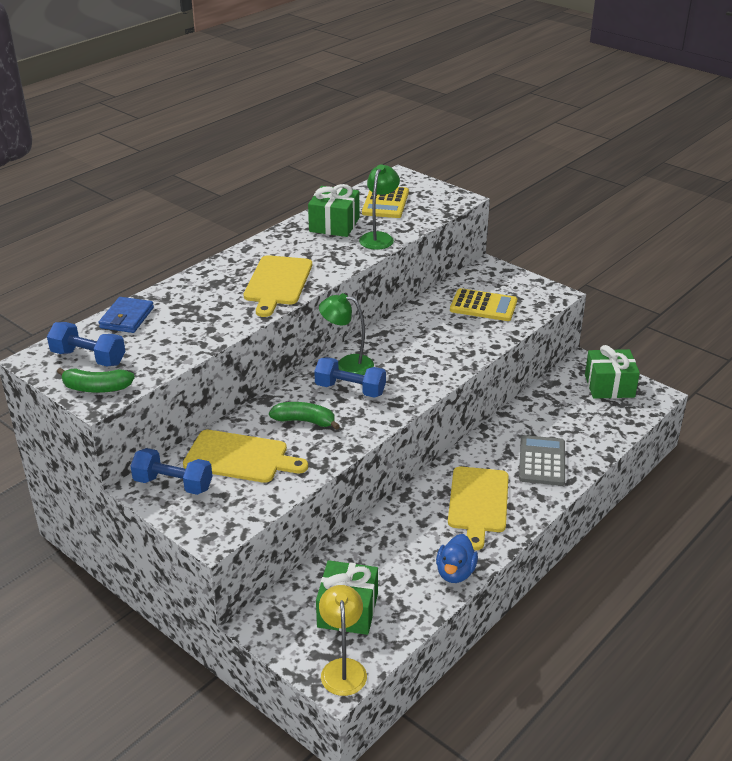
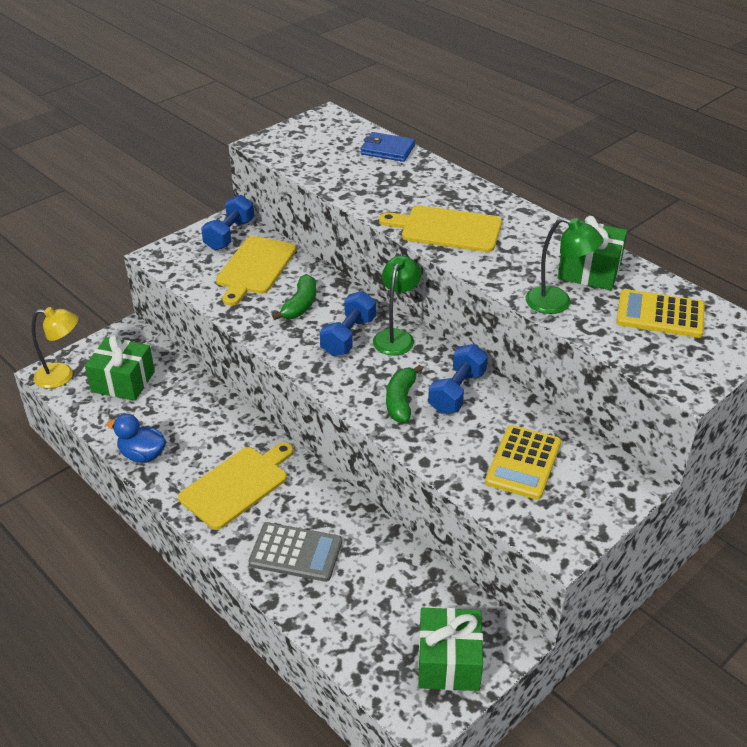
camera: 95 degrees right, 5 degrees up
blue dumbbell [47,322,125,366] -> blue dumbbell moved to [428,344,488,414]
green banana [57,367,135,393] -> green banana moved to [386,365,423,423]
yellow cutting board [448,467,509,550] -> yellow cutting board turned 120 degrees clockwise [178,442,294,530]

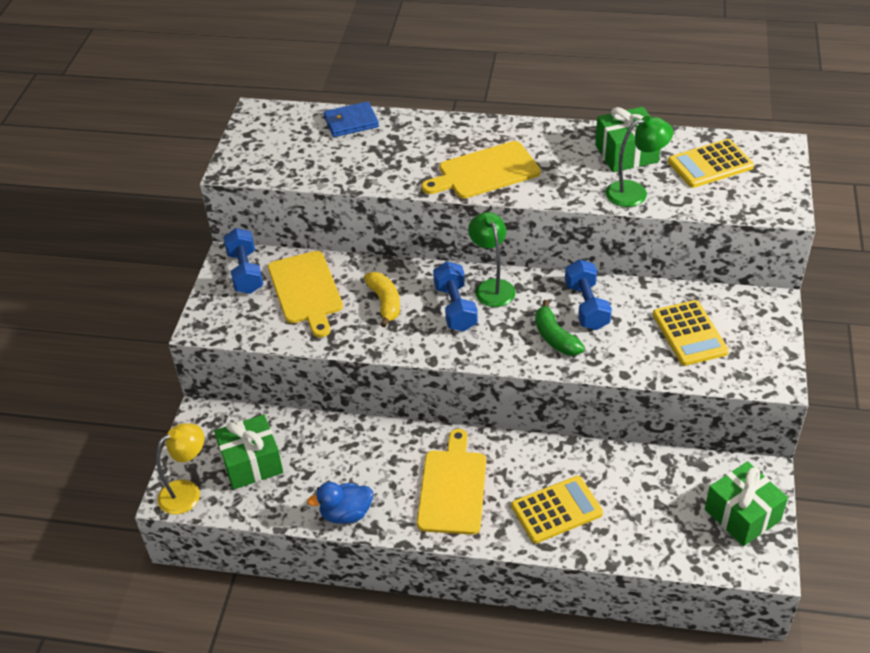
camera: 35 degrees left, 5 degrees up
grey calculator [248,522,342,582] -> yellow calculator [511,476,603,544]
green banana [272,274,316,320] -> yellow banana [364,272,400,327]

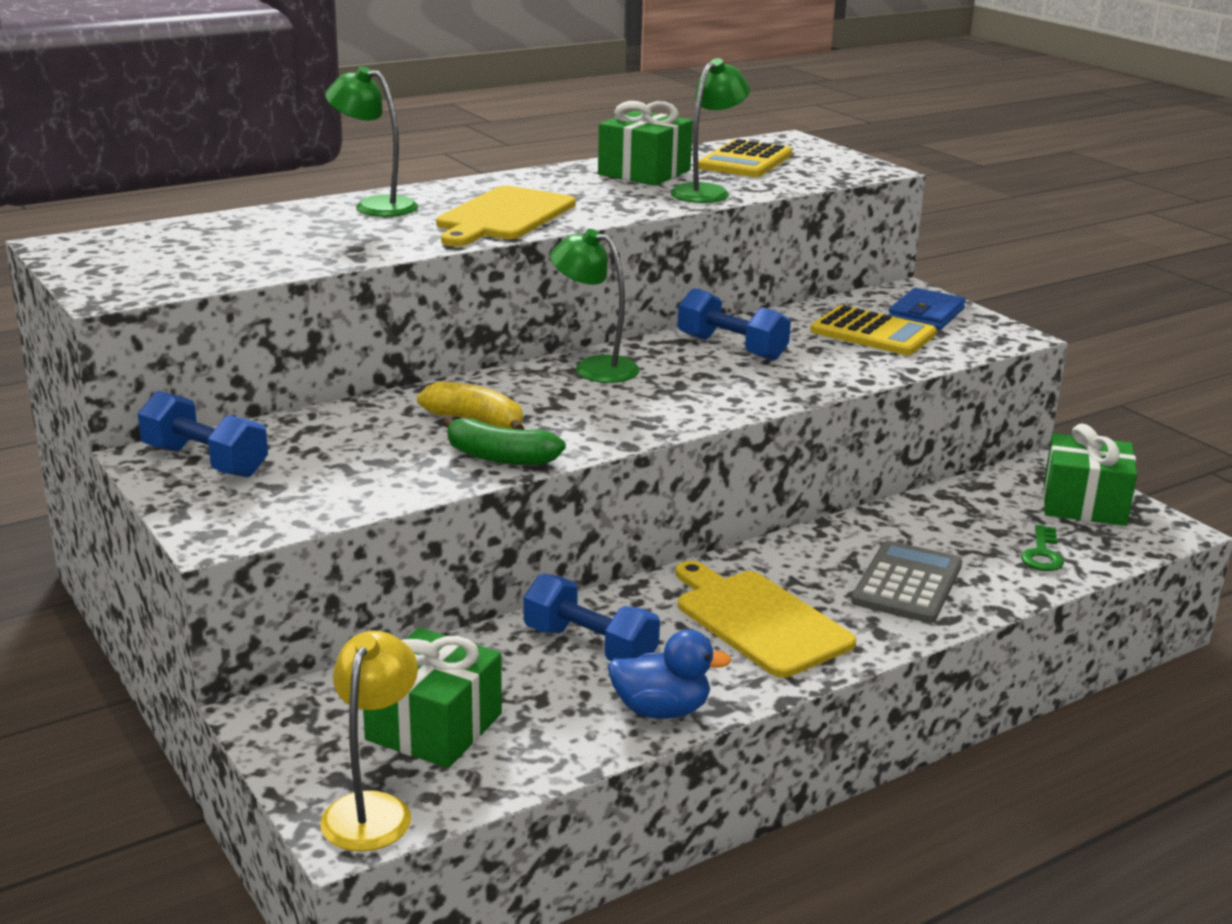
camera: 45 degrees left, 20 degrees down
yellow cutting board [268,251,343,338] -> none
blue duck [307,482,373,524] -> blue duck turned 120 degrees counterclockwise [607,629,731,719]
blue wallet [324,101,379,137] -> blue wallet moved to [889,288,966,330]
blue dumbbell [433,261,478,331] -> blue dumbbell moved to [524,574,660,661]
yellow calculator [511,476,603,544] -> grey calculator [851,541,962,623]
green banana [535,300,585,356] -> green banana moved to [442,416,566,466]
none -> green lamp [325,66,418,217]
none -> green key [1021,525,1064,571]

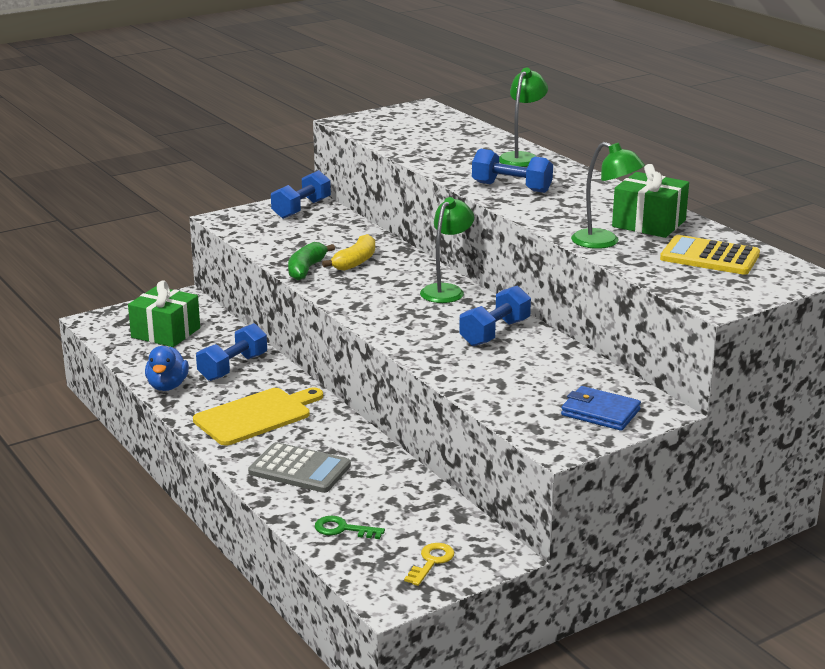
camera: 90 degrees right, 0 degrees up
yellow lamp [320,631,418,851] -> none
yellow cutting board [436,186,576,246] -> blue dumbbell [472,149,553,193]
yellow calculator [810,305,937,355] -> none
green gift [1043,424,1137,526] -> yellow key [404,543,454,586]

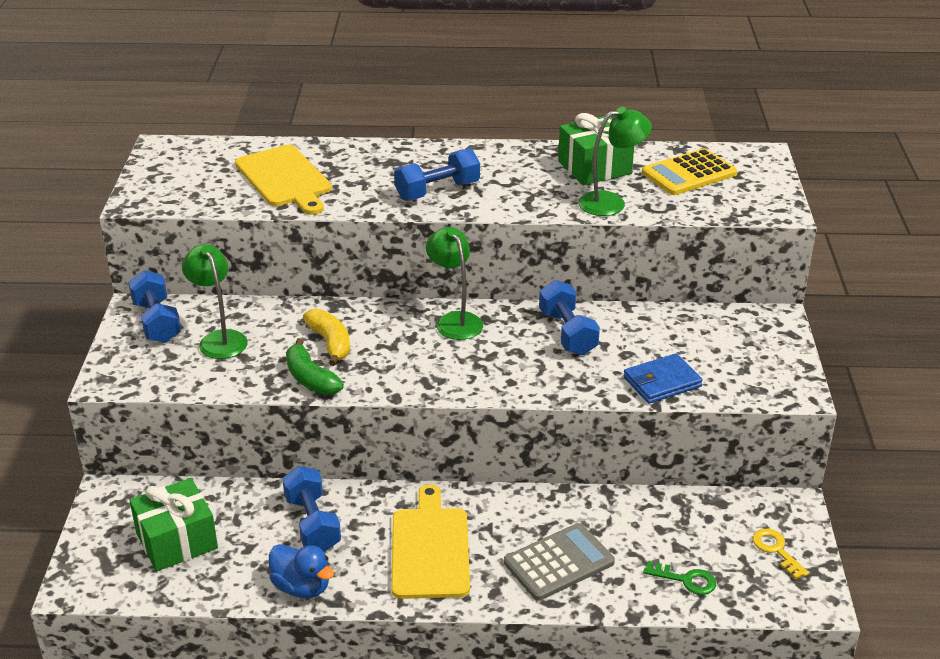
camera: 55 degrees left, 10 degrees up
green key [315,516,385,539] -> green key turned 120 degrees counterclockwise [643,561,716,595]
green lamp [499,68,548,167] -> green lamp moved to [182,244,248,359]
blue wallet [561,386,641,431] -> blue wallet moved to [624,353,703,404]
none -> yellow cutting board [235,145,332,215]

